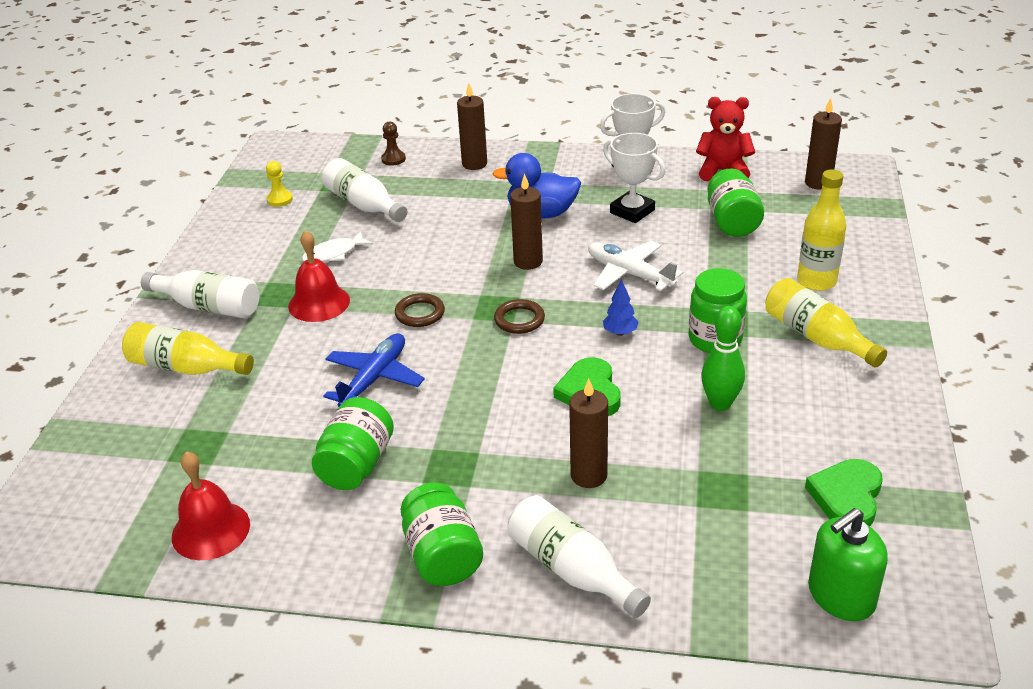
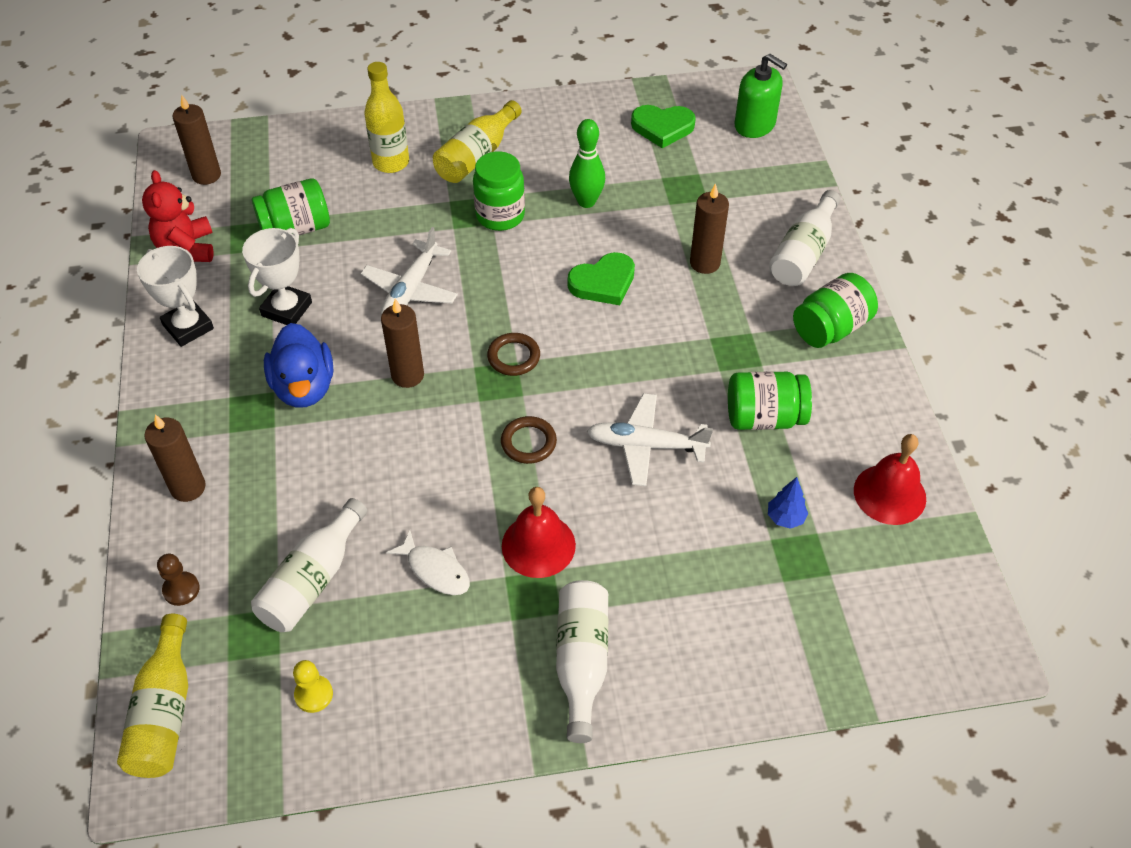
camera: 110 degrees left, 15 degrees up
yellow bottle [122,322,254,375] -> yellow bottle moved to [117,614,188,778]
blue plane [323,333,425,407] -> white plane [587,393,713,486]
blue tree [603,279,639,336] -> blue tree moved to [768,477,808,529]

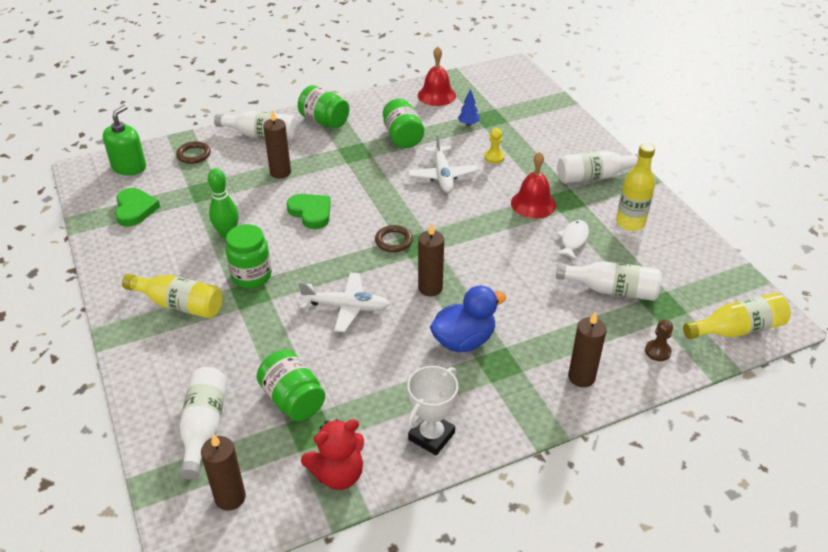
camera: 105 degrees left, 10 degrees down
white trophy [242,228,312,325] -> none
yellow pawn [293,660,333,713] -> yellow pawn moved to [484,128,504,163]
yellow bottle [364,62,409,173] -> yellow bottle moved to [616,143,655,231]
brown ring [501,416,557,464] -> brown ring moved to [176,141,211,164]
none -> white bottle [179,367,227,480]

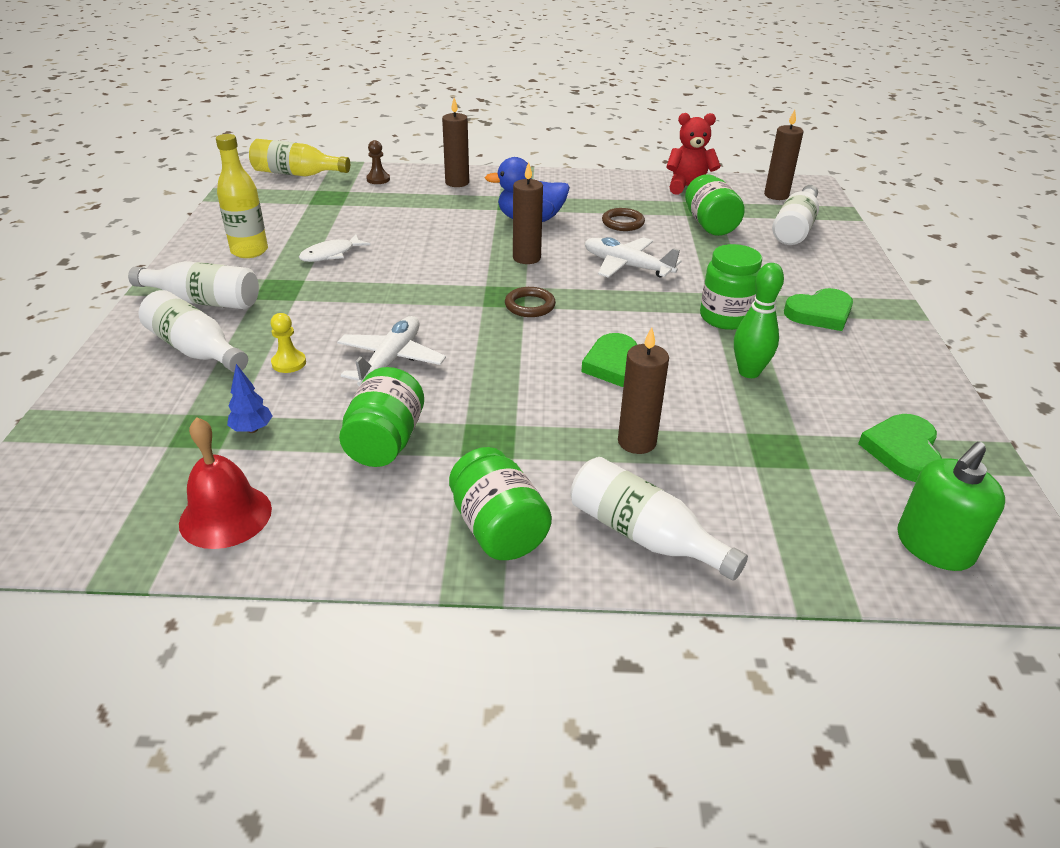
camera: 155 degrees left, 5 degrees down
yellow bottle [122,274,222,318] -> green heart [784,288,853,331]
brown ring [176,141,211,164] -> brown ring moved to [602,208,645,231]
white trophy [407,366,458,455] -> none
red bell [511,152,556,218] -> none
white bottle [556,261,662,301] -> white bottle moved to [139,290,248,372]

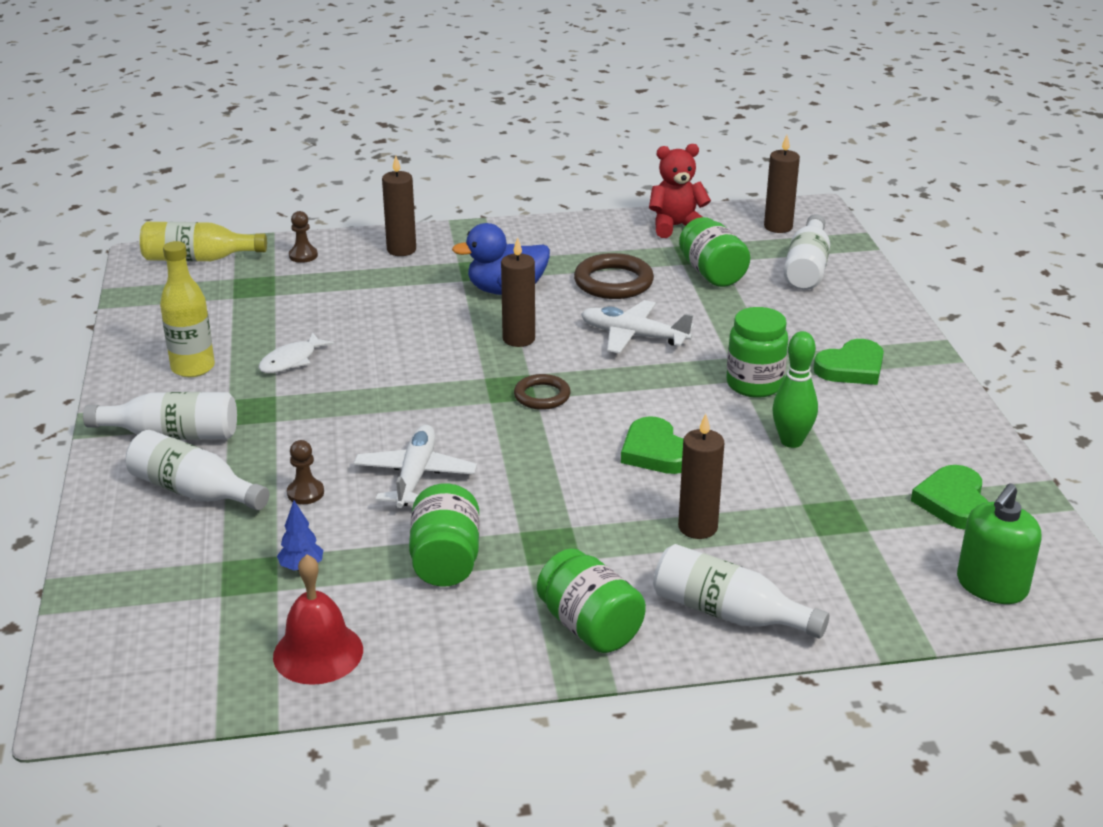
camera: 10 degrees left, 5 degrees down
yellow pawn [270,313,306,373] -> brown pawn [287,440,324,504]
brown ring [602,208,645,231] -> brown ring [574,253,654,299], size x1.59

